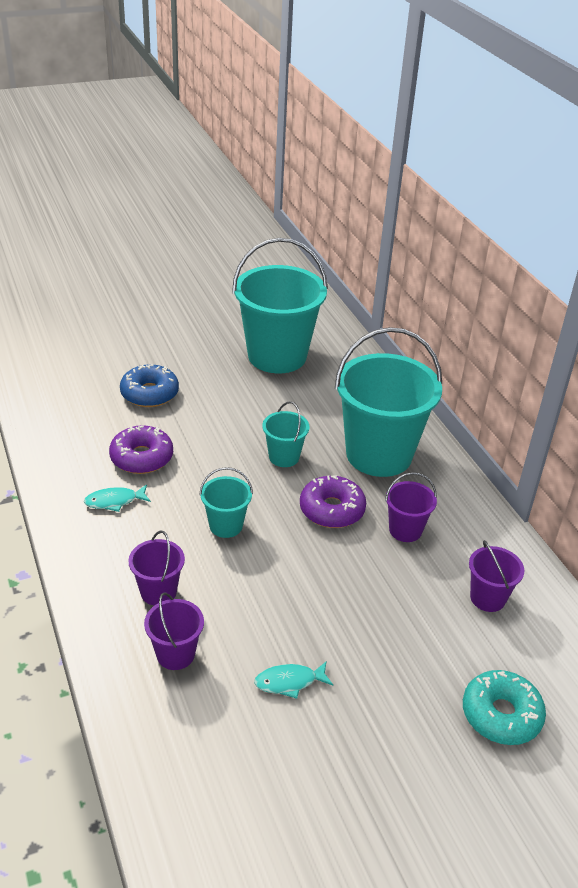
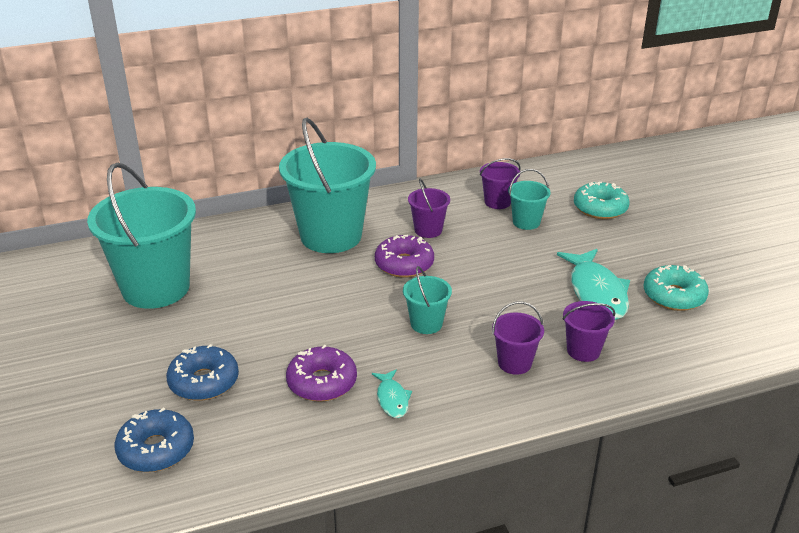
camera: 85 degrees left, 5 degrees down
turquoise fish [254,661,333,699] -> turquoise fish [557,249,630,320], size x1.96
turquoise bucket [262,401,310,467] -> turquoise bucket moved to [508,169,551,230]
none -> blue donut [114,408,194,472]
none -> turquoise donut [644,265,709,311]

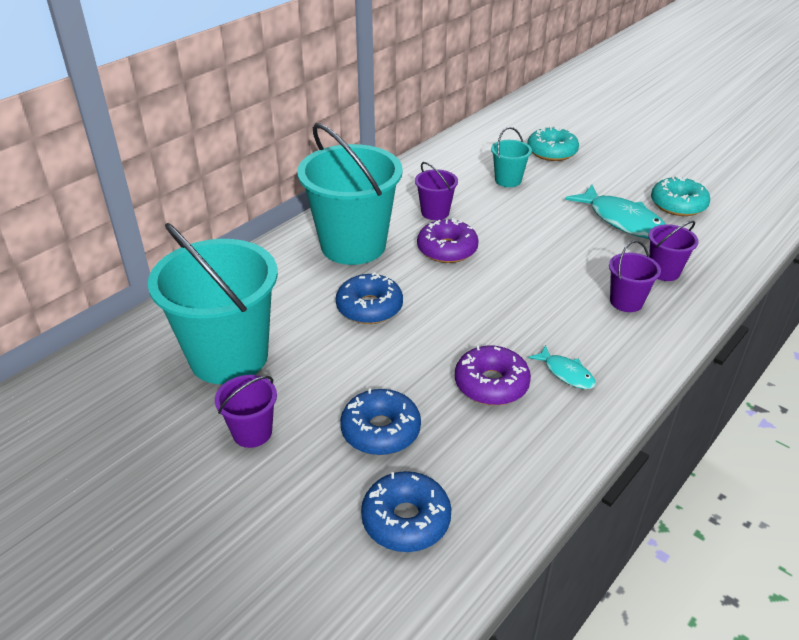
camera: 30 degrees left, 5 degrees up
turquoise bucket [403,266,452,334] -> none
purple bucket [480,158,521,209] -> purple bucket moved to [215,375,277,448]
none -> blue donut [336,272,403,324]

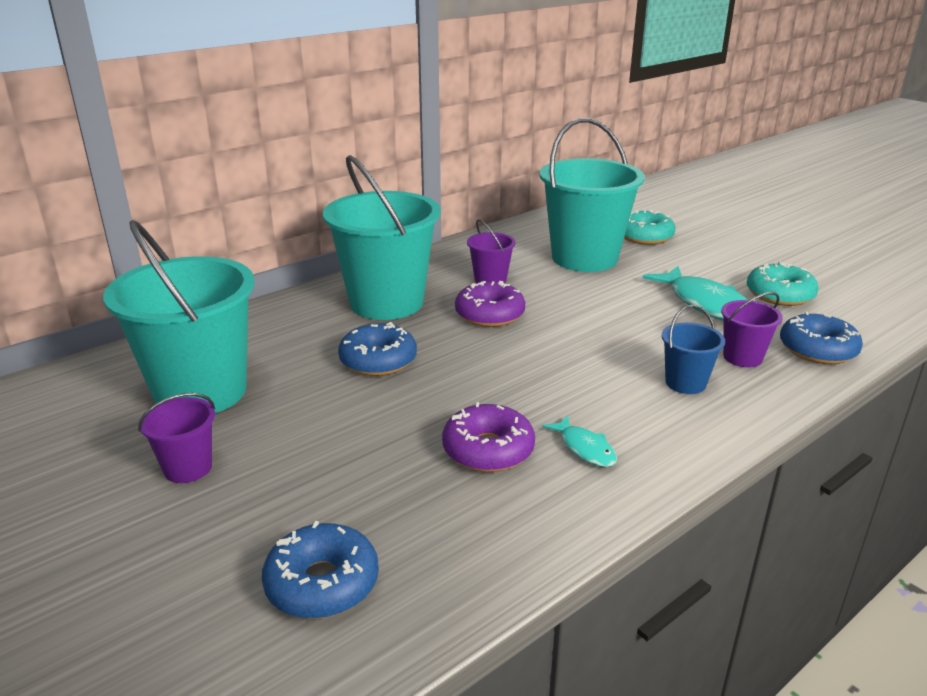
camera: 10 degrees right, 10 degrees down
blue donut [340,388,421,455] -> blue donut moved to [780,312,863,364]
turquoise bucket [491,127,532,187] -> turquoise bucket [539,118,645,272], size x2.20
purple bucket [609,240,661,312] -> blue bucket [662,304,725,394]

